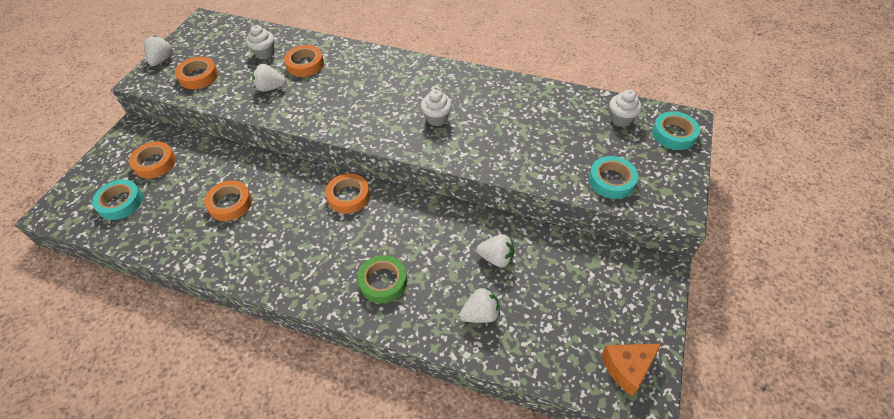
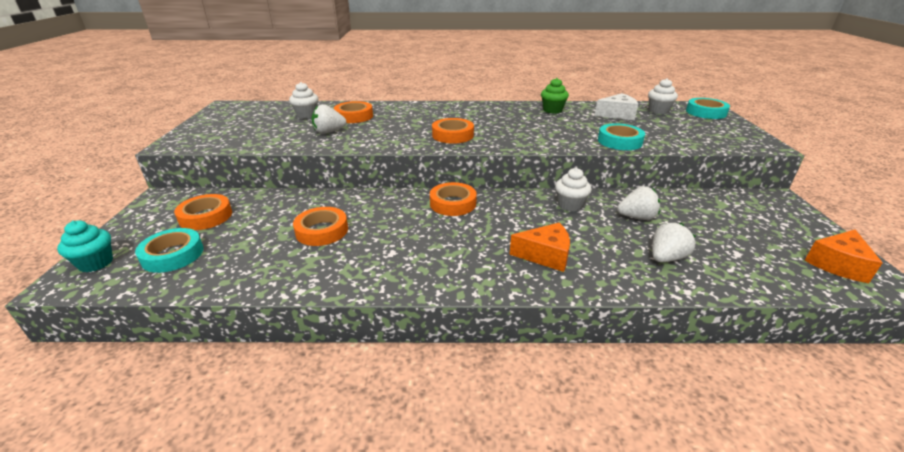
camera: 20 degrees left, 20 degrees down
white strawberry [144,36,173,66] -> none
orange tape [175,57,218,89] -> orange tape moved to [432,118,474,144]
green tape [358,255,407,303] -> orange cheese [509,223,570,272]
white cupcake [421,89,452,126] -> white cupcake moved to [555,168,592,212]
turquoise tape [589,156,638,199] -> turquoise tape moved to [598,123,645,150]
none -> turquoise cupcake [57,220,113,272]
none -> green cupcake [541,78,569,114]
none -> white cheese [595,93,638,120]

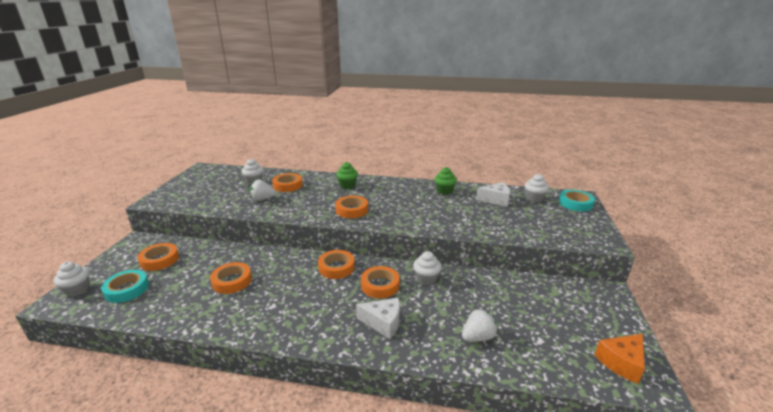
camera: 10 degrees right, 5 degrees down
turquoise cupcake [57,220,113,272] -> white cupcake [54,261,90,297]
orange cheese [509,223,570,272] -> white cheese [356,298,400,339]
turquoise tape [598,123,645,150] -> none
white strawberry [617,186,660,220] -> none
none -> green cupcake [336,162,358,189]
none -> orange tape [361,266,399,298]

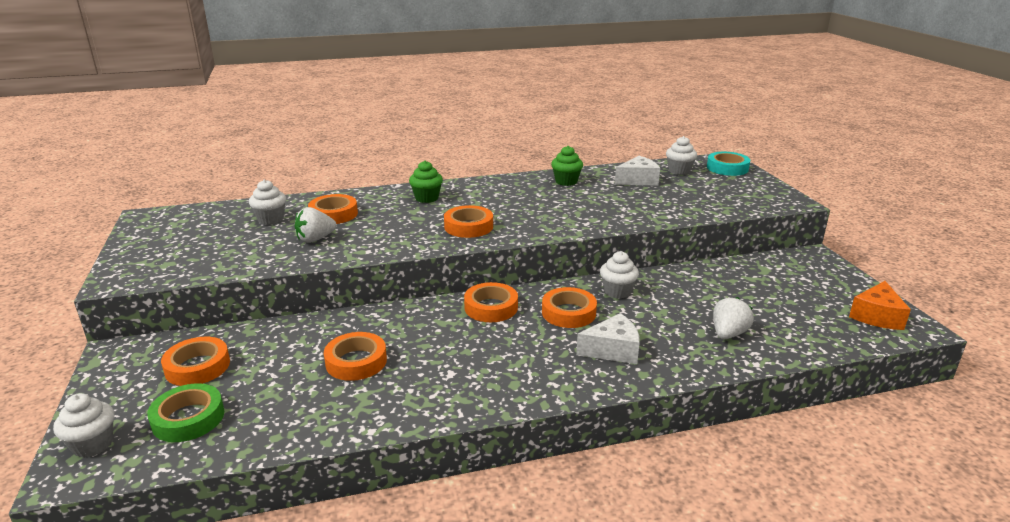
camera: 25 degrees left, 0 degrees up
turquoise tape [101,270,149,303] -> green tape [147,383,224,442]

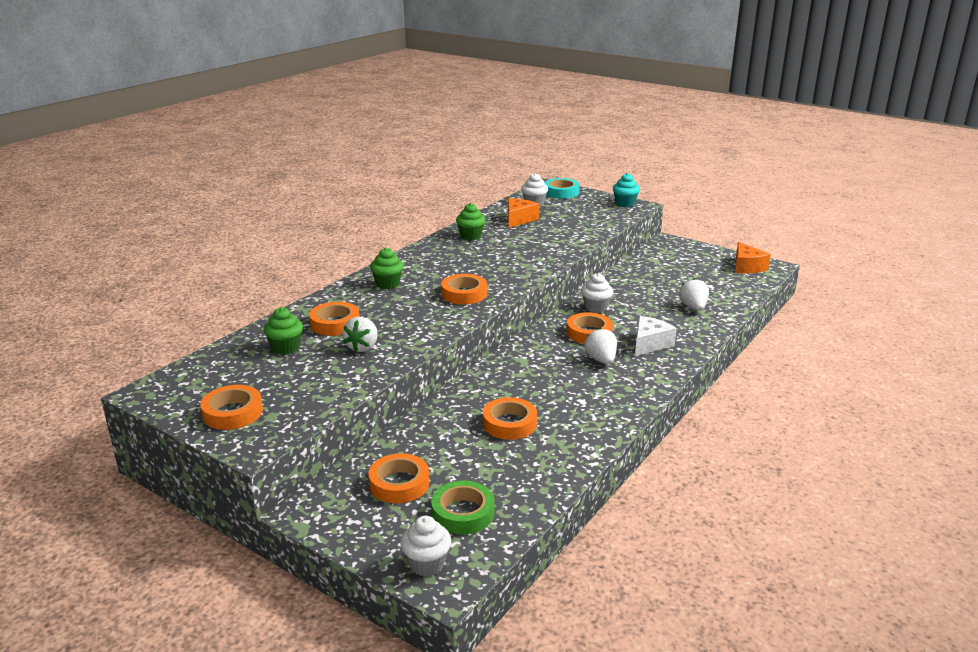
camera: 40 degrees left, 0 degrees up
white cupcake [249,180,286,225] -> green cupcake [264,307,303,355]
orange tape [464,282,518,322] -> orange tape moved to [200,385,263,430]
white cheese [615,156,660,186] -> orange cheese [508,198,539,228]
none -> white strawberry [584,328,617,364]
none -> turquoise cupcake [613,173,640,207]

